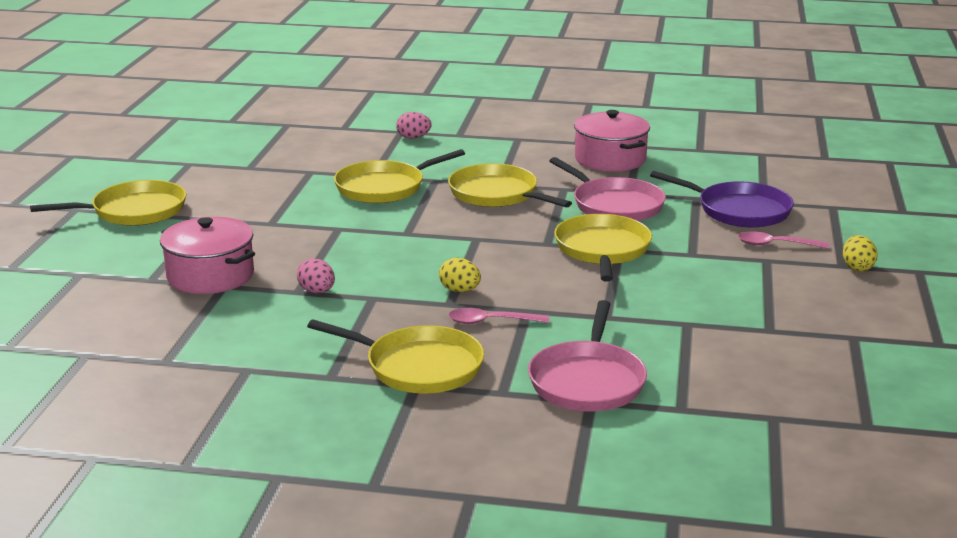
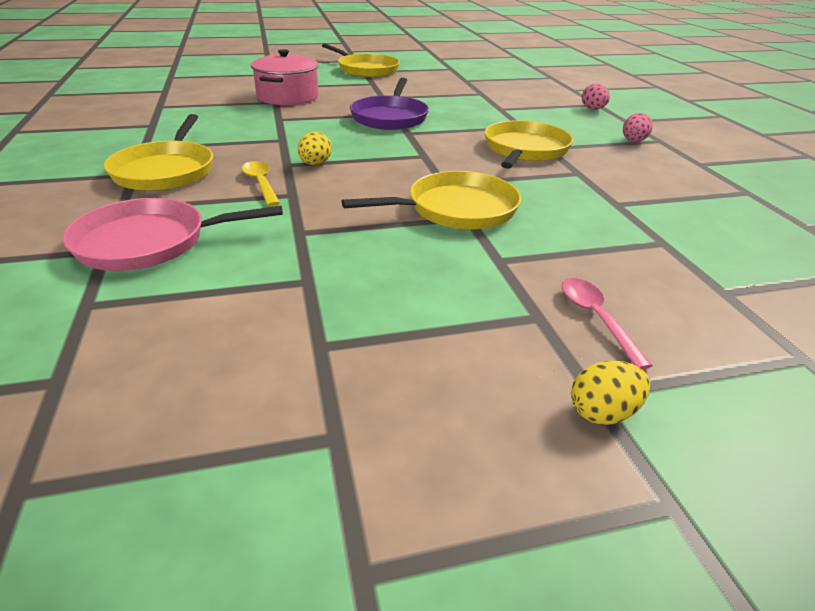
camera: 65 degrees right, 10 degrees up
pink egg [297,258,335,293] -> pink egg moved to [623,113,653,142]
yellow pan [334,149,465,203] -> none
pink spoon [449,308,549,324] -> yellow spoon [242,161,280,206]
pink pan [549,157,666,221] -> none
pink pot [574,110,650,172] -> none
purple pan [650,171,794,228] -> purple pan moved to [350,78,429,130]

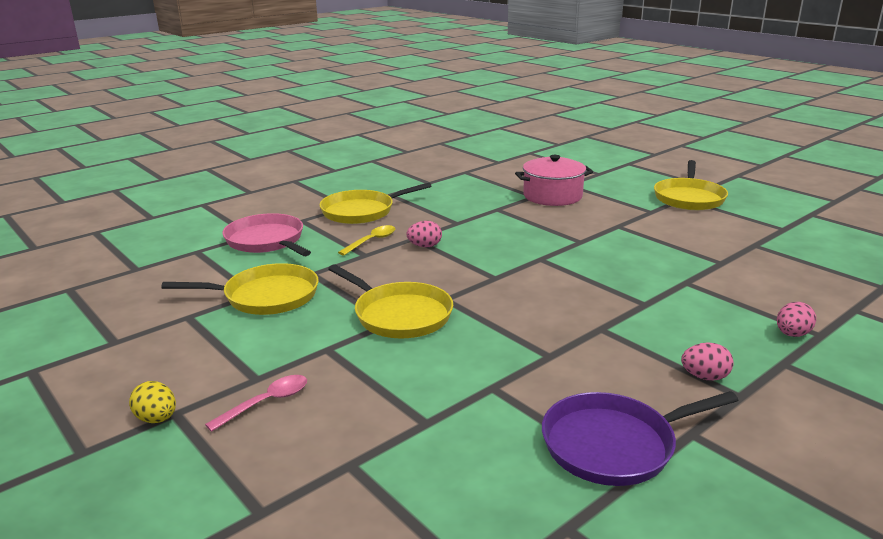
camera: 65 degrees right, 10 degrees down
yellow egg [298,132,332,165] -> pink egg [407,221,442,247]
purple pan [350,78,429,130] -> purple pan moved to [542,391,738,486]
yellow pan [485,120,573,169] -> yellow pan moved to [161,263,319,315]

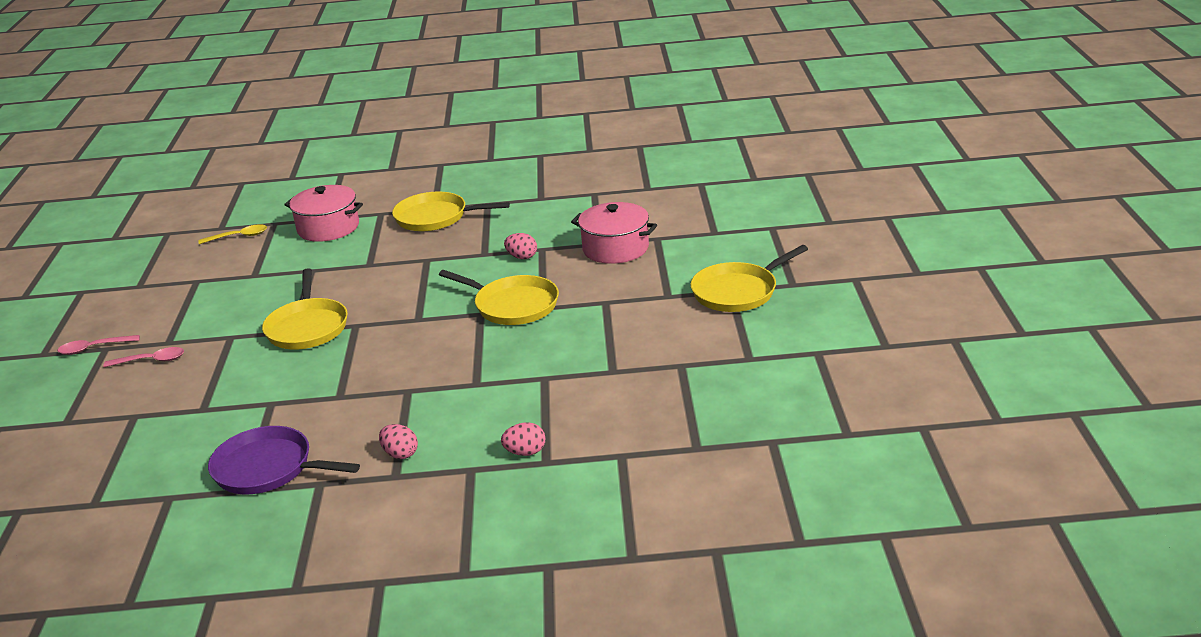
camera: 40 degrees right, 5 degrees up
yellow egg [129,381,176,423] -> pink spoon [57,335,140,355]
yellow pan [161,263,319,315] -> yellow pan moved to [439,270,559,325]
pink pan [222,213,311,256] -> pink pot [284,185,363,242]
yellow spoon [338,225,396,256] -> yellow spoon moved to [198,224,267,244]
pink egg [407,221,442,247] -> pink egg moved to [504,233,537,259]

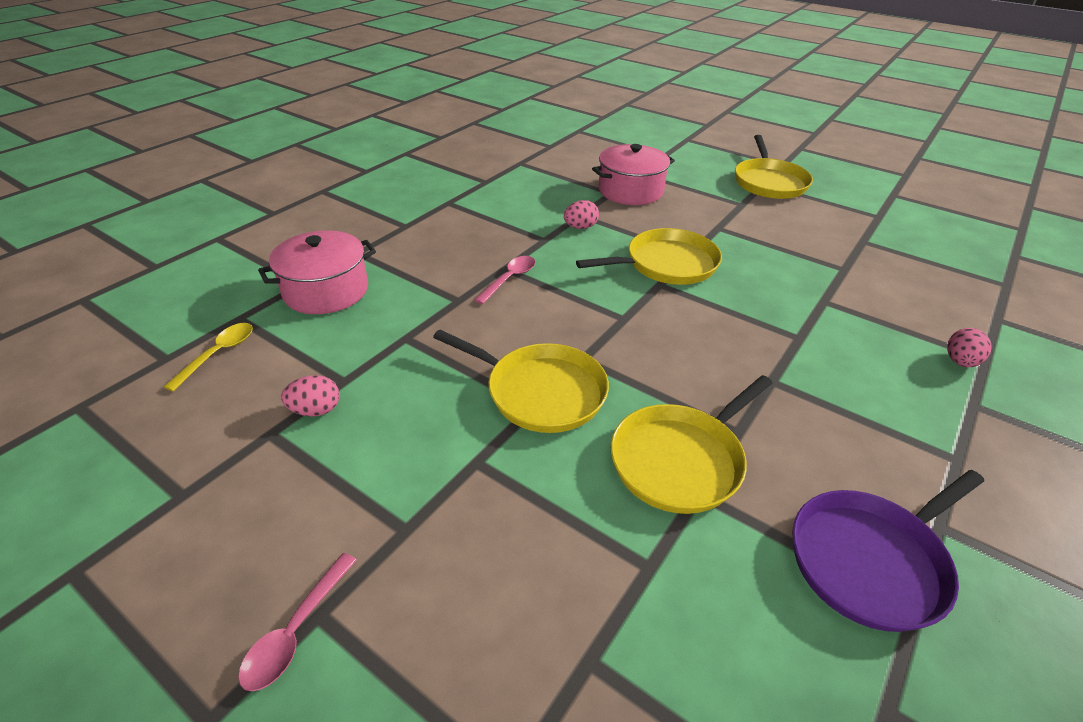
camera: 55 degrees left, 10 degrees up
pink spoon [103,347,184,367] -> pink spoon moved to [474,256,535,304]
pink egg [379,424,418,459] -> pink egg moved to [281,375,340,416]
yellow pan [392,191,510,231] -> yellow pan moved to [611,375,773,514]

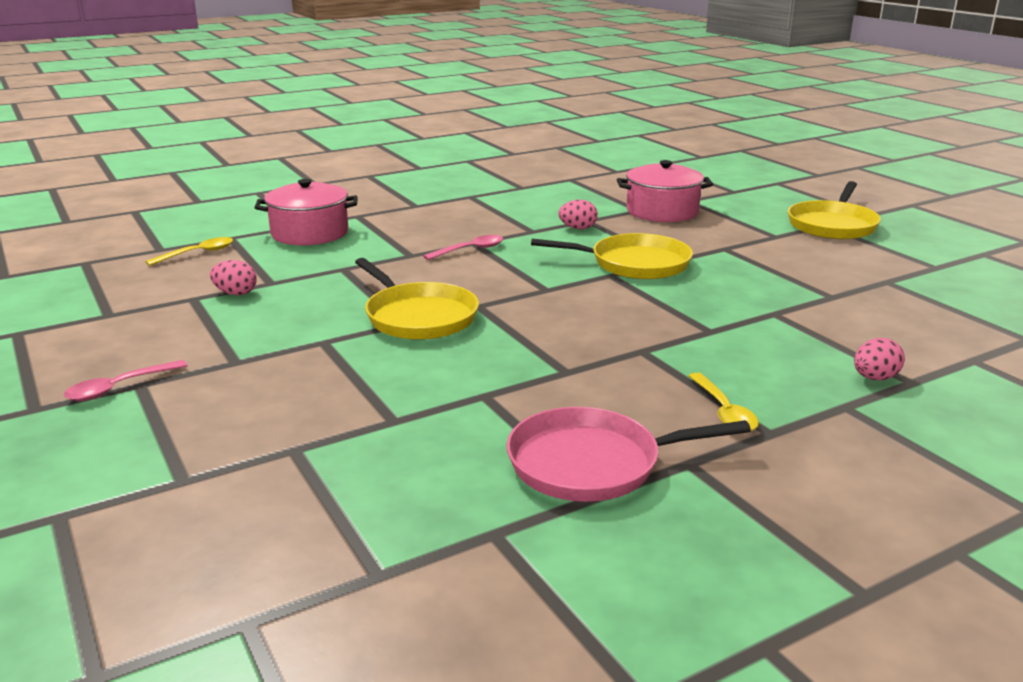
camera: 25 degrees right, 15 degrees down
yellow pan [611,375,773,514] -> none
purple pan [792,470,984,632] -> pink pan [506,407,751,502]
none -> yellow spoon [689,373,759,431]

